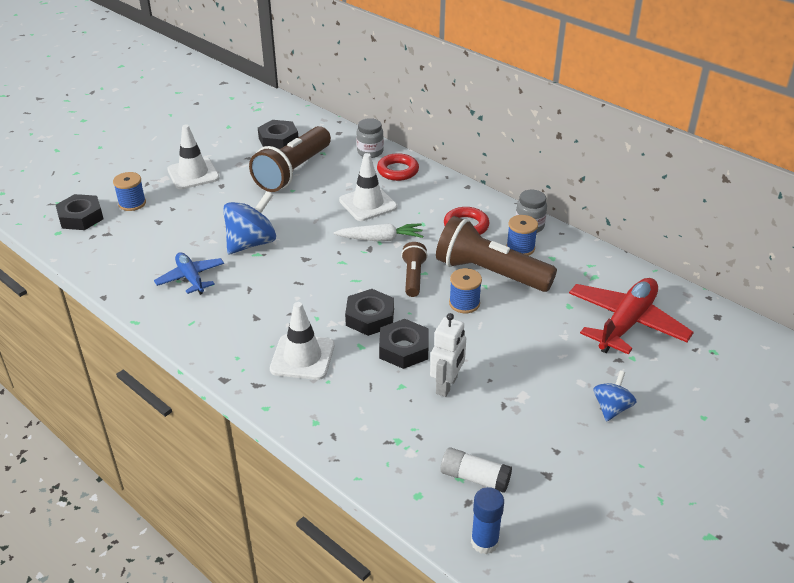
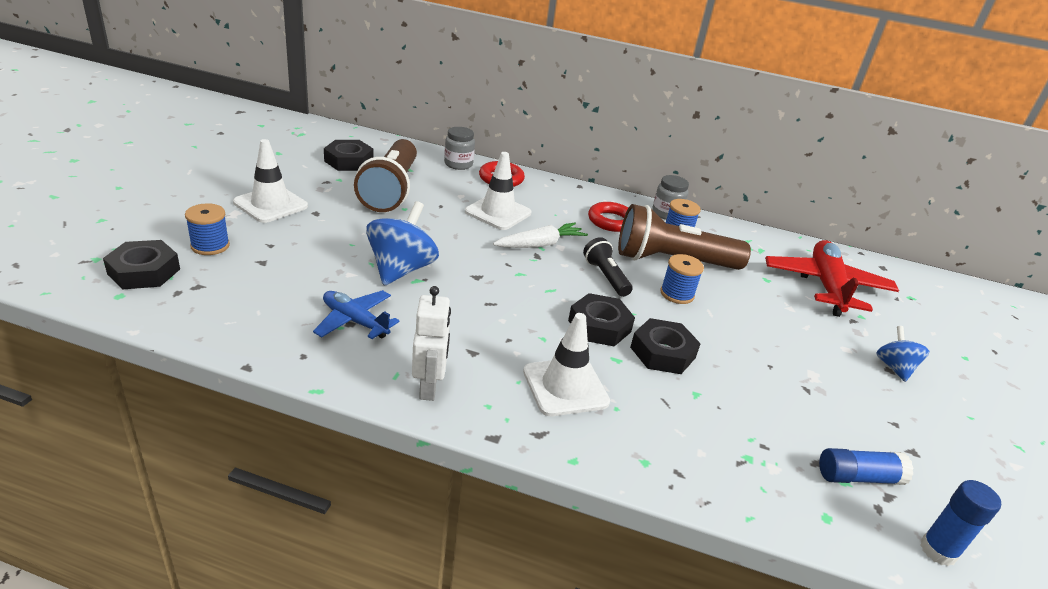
camera: 30 degrees left, 5 degrees down
brown flashlight [401,242,428,297] -> black flashlight [583,237,633,297]
white robot [430,313,466,397] -> white robot moved to [412,286,451,401]
white glue stick [441,447,512,493] -> blue glue stick [819,448,914,485]

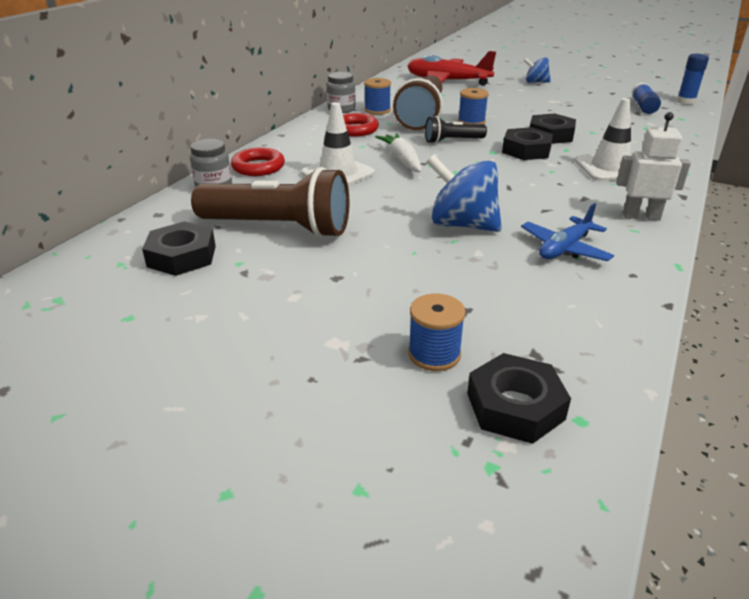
camera: 75 degrees left, 0 degrees up
white traffic cone [233,139,308,223] -> none

